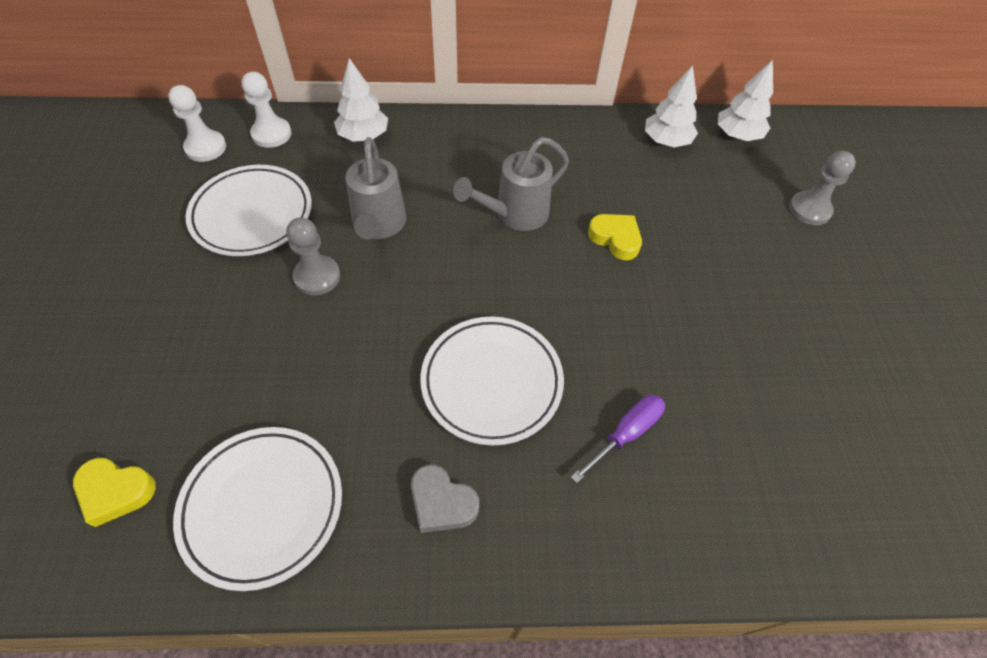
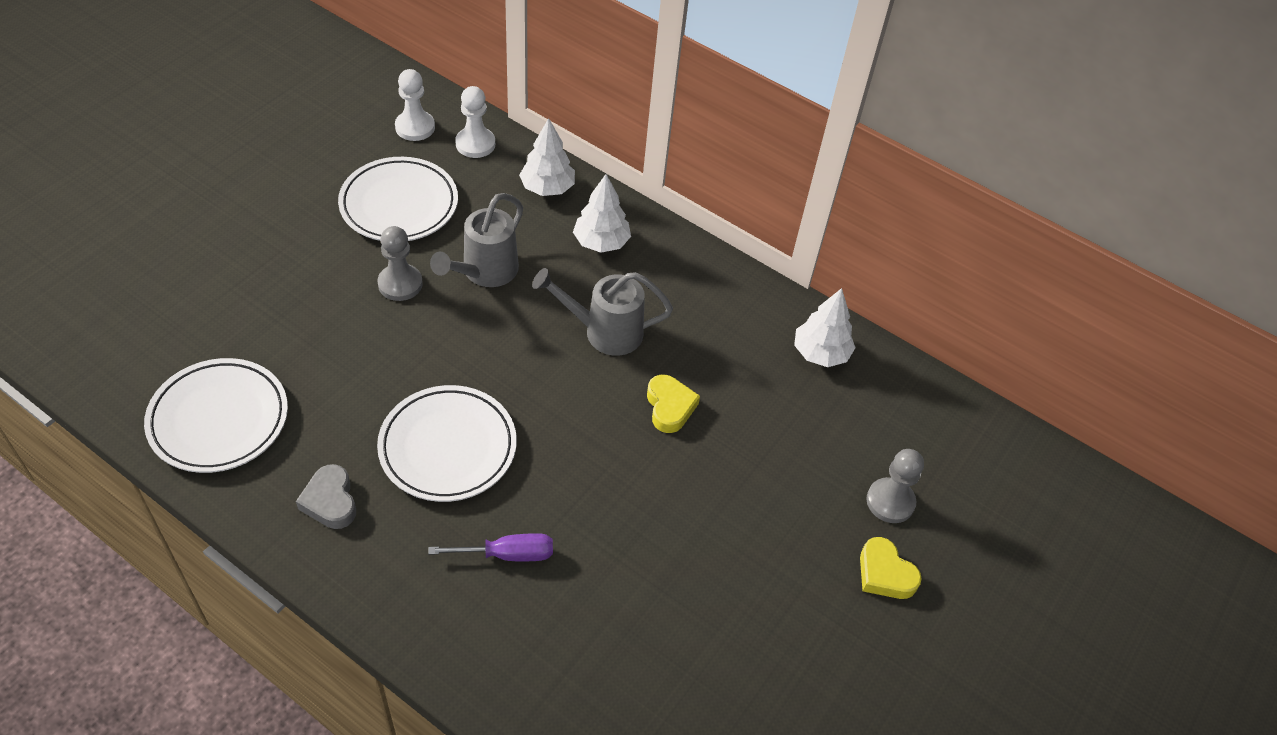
camera: 35 degrees right, 5 degrees down
yellow heart [73,458,156,527] -> yellow heart moved to [860,537,922,599]
white tree [718,60,773,141] -> white tree moved to [573,174,631,253]

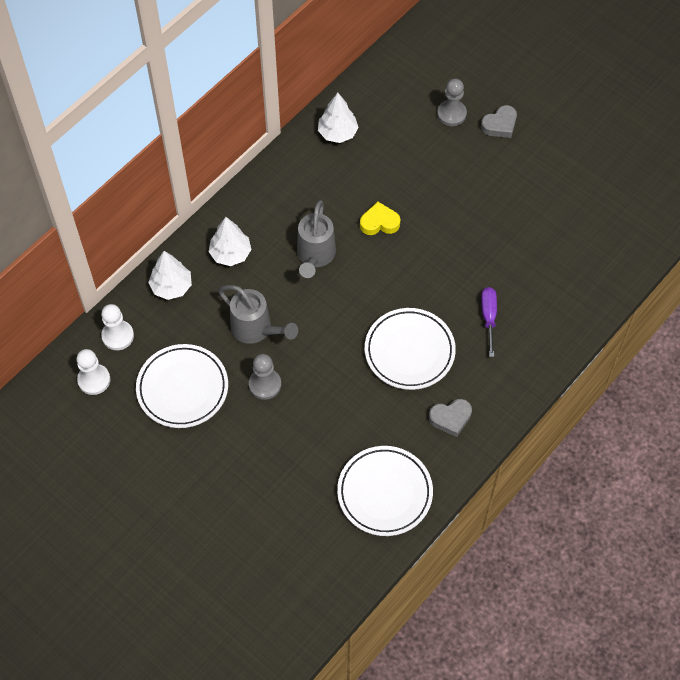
camera: 80 degrees left, 10 degrees up
yellow heart [860,537,922,599] -> grey heart [481,105,517,138]

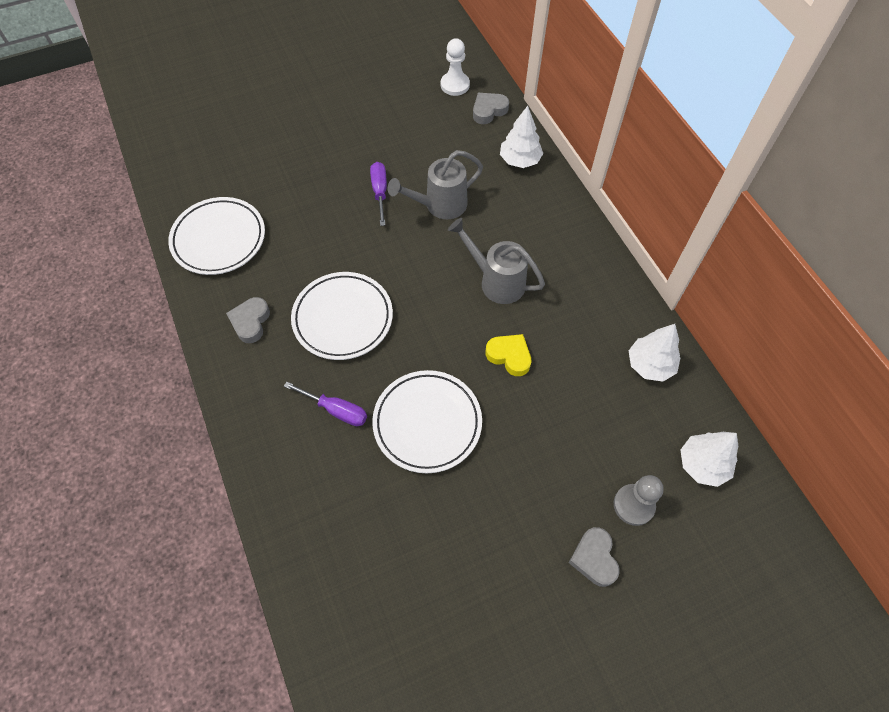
camera: 115 degrees right, 0 degrees up
white pawn [101,304,134,350] -> grey heart [473,93,509,124]
white plate [136,344,228,428] -> white plate moved to [372,370,482,473]
white tree [209,217,252,266] -> white tree moved to [681,432,738,487]
grey pawn [249,354,281,400] -> purple screwdriver [370,162,387,226]
yellow heart [360,202,400,235] -> yellow heart turned 75 degrees counterclockwise [486,334,531,376]

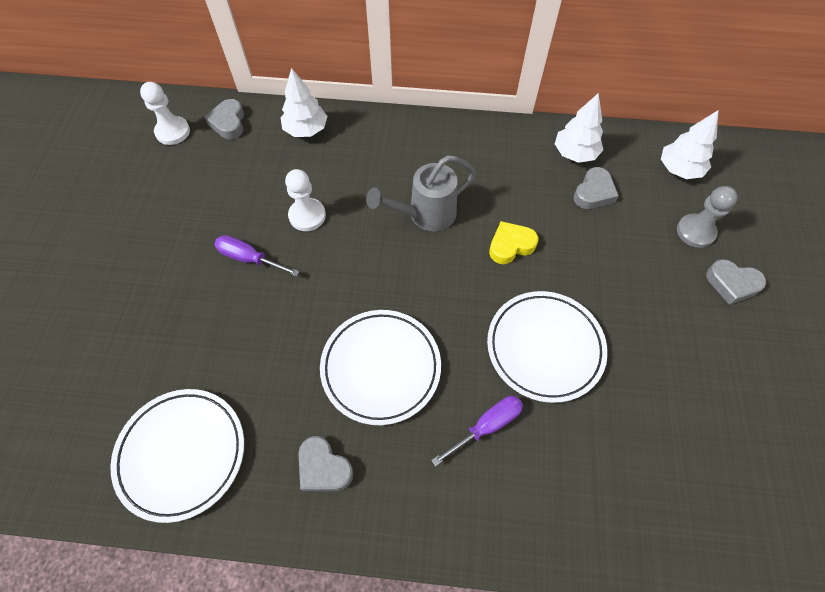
camera: 60 degrees left, 0 degrees up
grey watering can [388,150,483,219] -> white pawn [285,169,326,231]
none -> grey heart [573,167,619,209]

